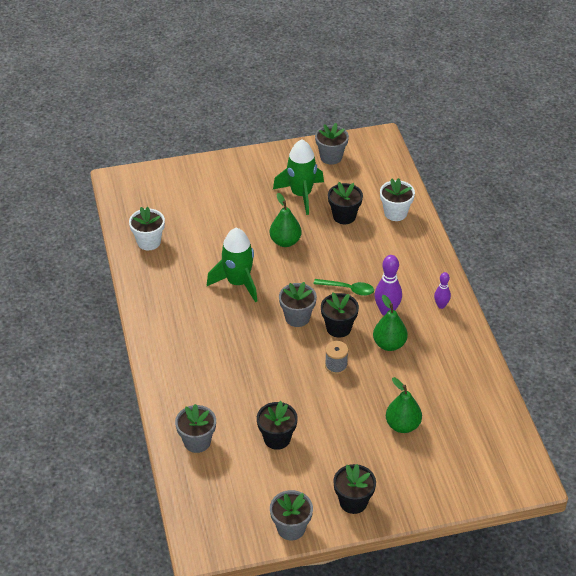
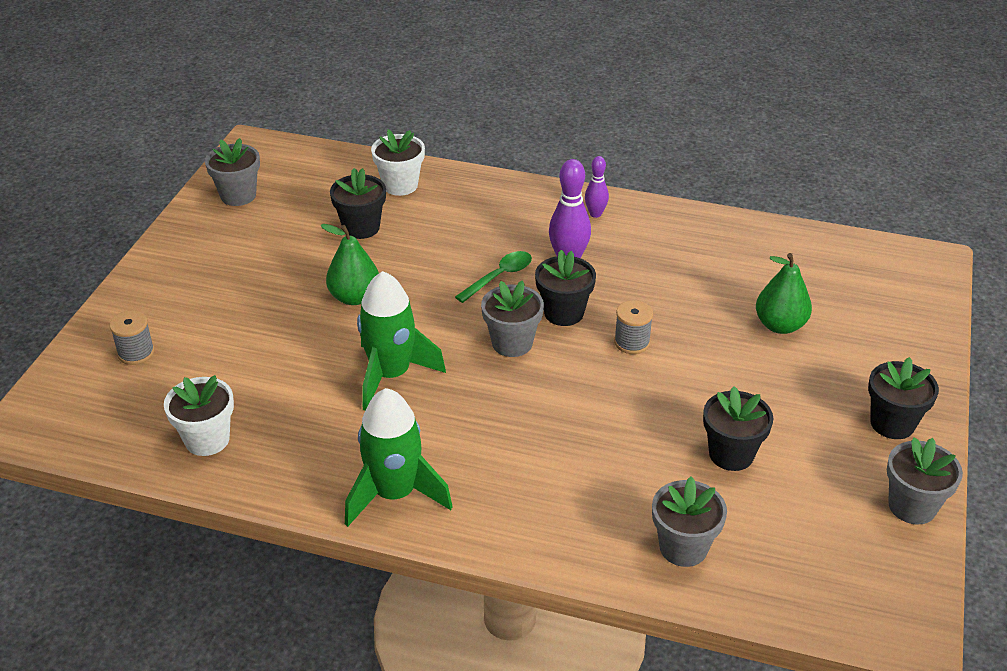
camera: 60 degrees left, 5 degrees down
green rocket [273,140,324,215] -> green rocket moved to [345,388,453,527]
green pear [373,295,408,351] -> none
none -> grey spool [109,310,155,365]

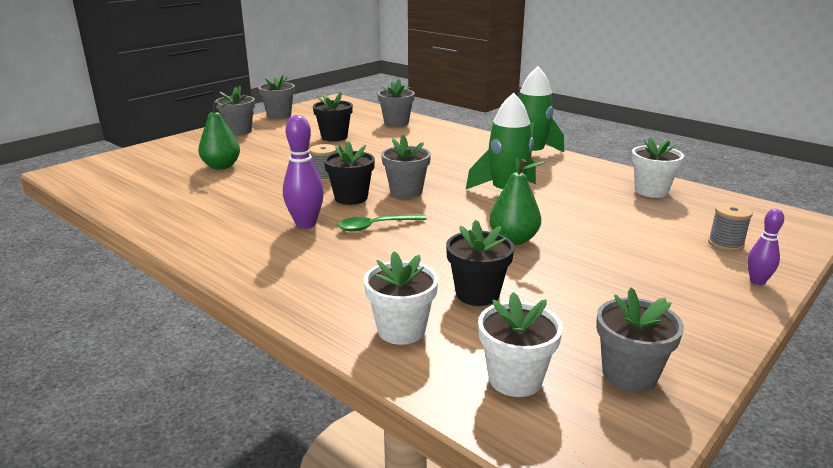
camera: 155 degrees left, 15 degrees down
purple bowling pin [585,156,609,218] -> purple bowling pin moved to [747,209,784,285]
black flower pot [868,357,939,439] -> grey flower pot [215,86,255,135]
none -> white flower pot [478,292,563,397]

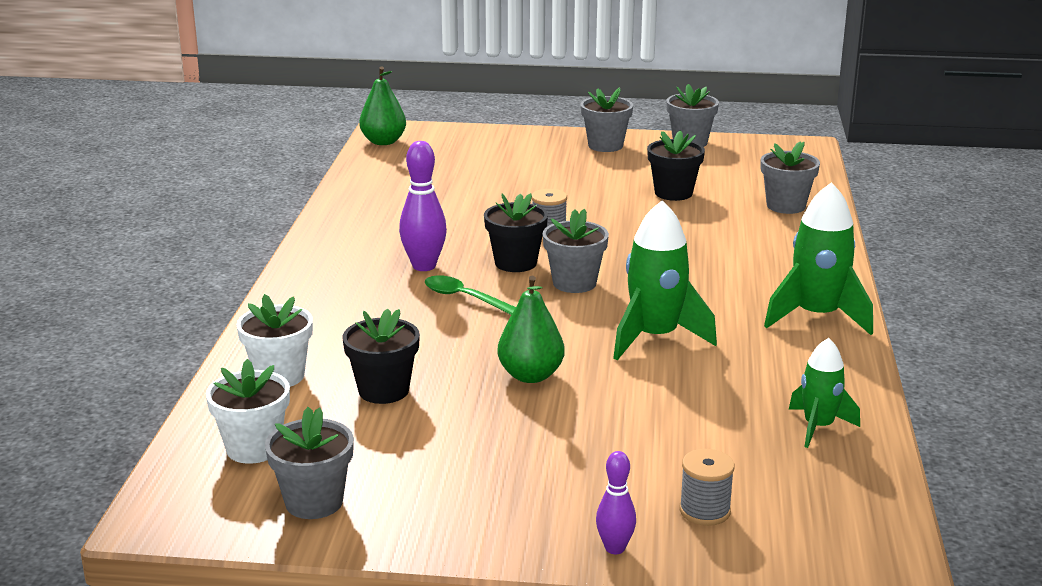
camera: 55 degrees right, 0 degrees up
green pear [198,101,240,170] -> green pear moved to [359,67,406,145]
white flower pot [632,137,684,198] -> green rocket [789,338,860,448]

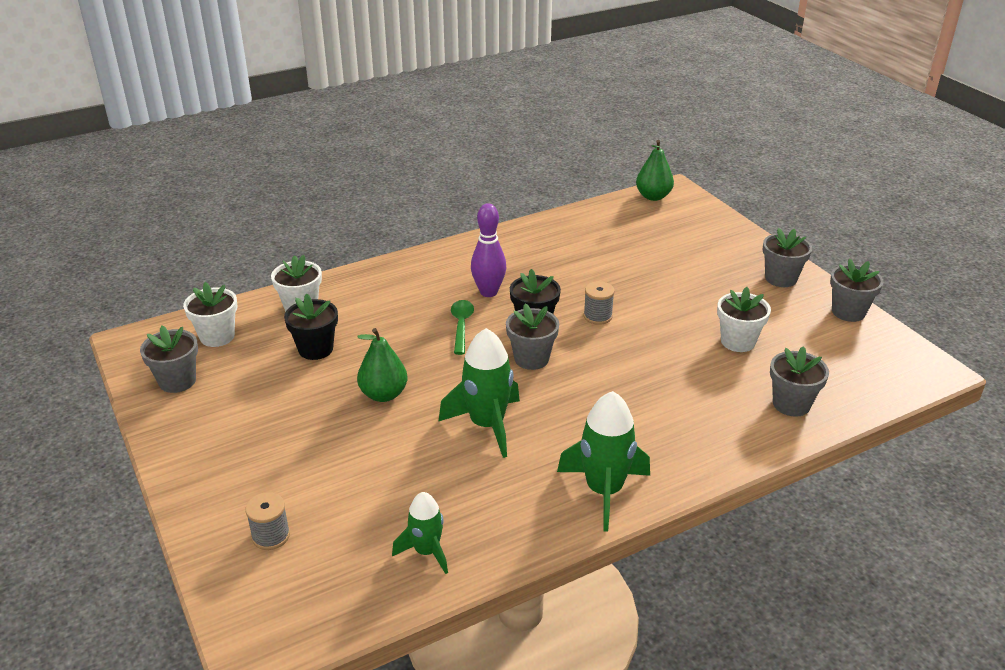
camera: 55 degrees right, 10 degrees up
purple bowling pin [596,451,636,554] -> none
black flower pot [647,131,705,201] -> white flower pot [717,287,771,352]

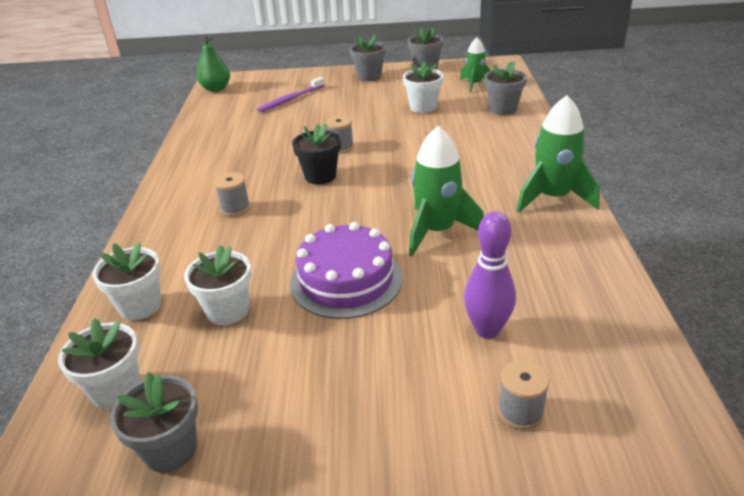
camera: 60 degrees left, 0 degrees up
black flower pot [284,294,338,360] -> white flower pot [184,245,252,325]
green pear [357,328,408,402] -> purple cake [290,222,403,319]
green rocket [392,492,448,574] -> green rocket moved to [460,37,491,93]
green spoon [451,300,474,355] -> none
purple bowling pin [471,203,506,297] -> purple bowling pin moved to [464,211,516,339]
grey flower pot [506,304,559,370] -> none
none -> grey spool [214,172,250,216]
none -> purple toothbrush [257,77,325,112]

